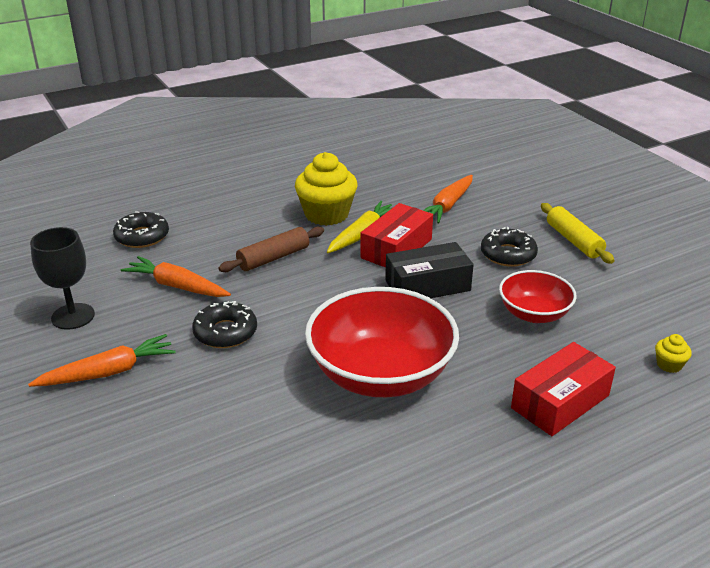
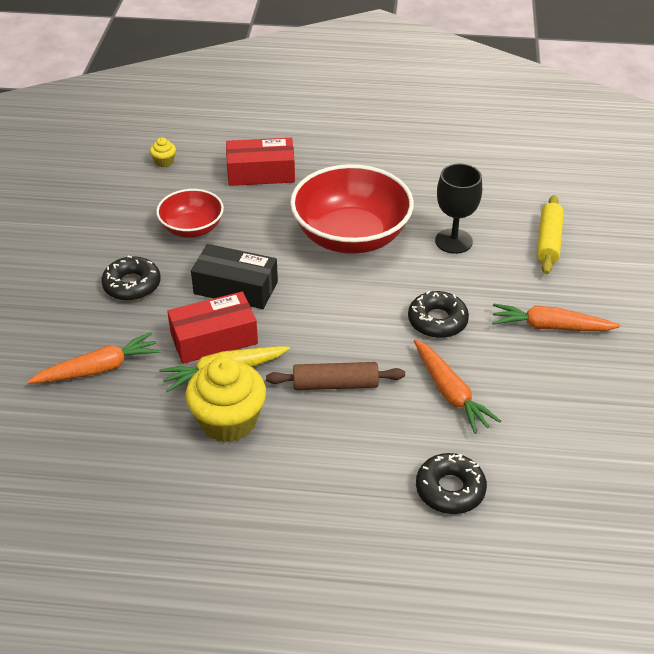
camera: 145 degrees left, 10 degrees up
black goblet [30,227,95,330] -> black goblet moved to [435,164,482,254]
yellow rolling pin [541,203,615,264] -> yellow rolling pin moved to [537,195,564,274]

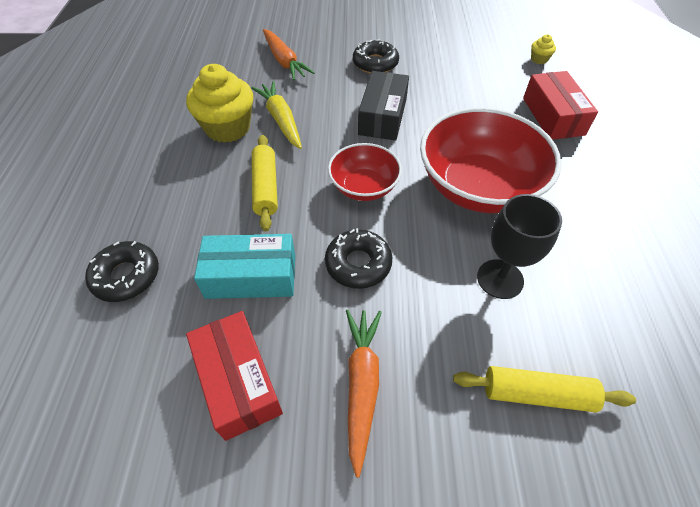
camera: 85 degrees right, 10 degrees up
red bowl [156,189,224,238] -> red bowl moved to [328,143,402,201]
red box [167,292,258,364] -> red box moved to [186,311,283,441]
brown rolling pin [266,362,405,390] -> yellow rolling pin [252,135,278,231]
orange carrot [414,339,501,434] -> turquoise box [194,234,295,299]

